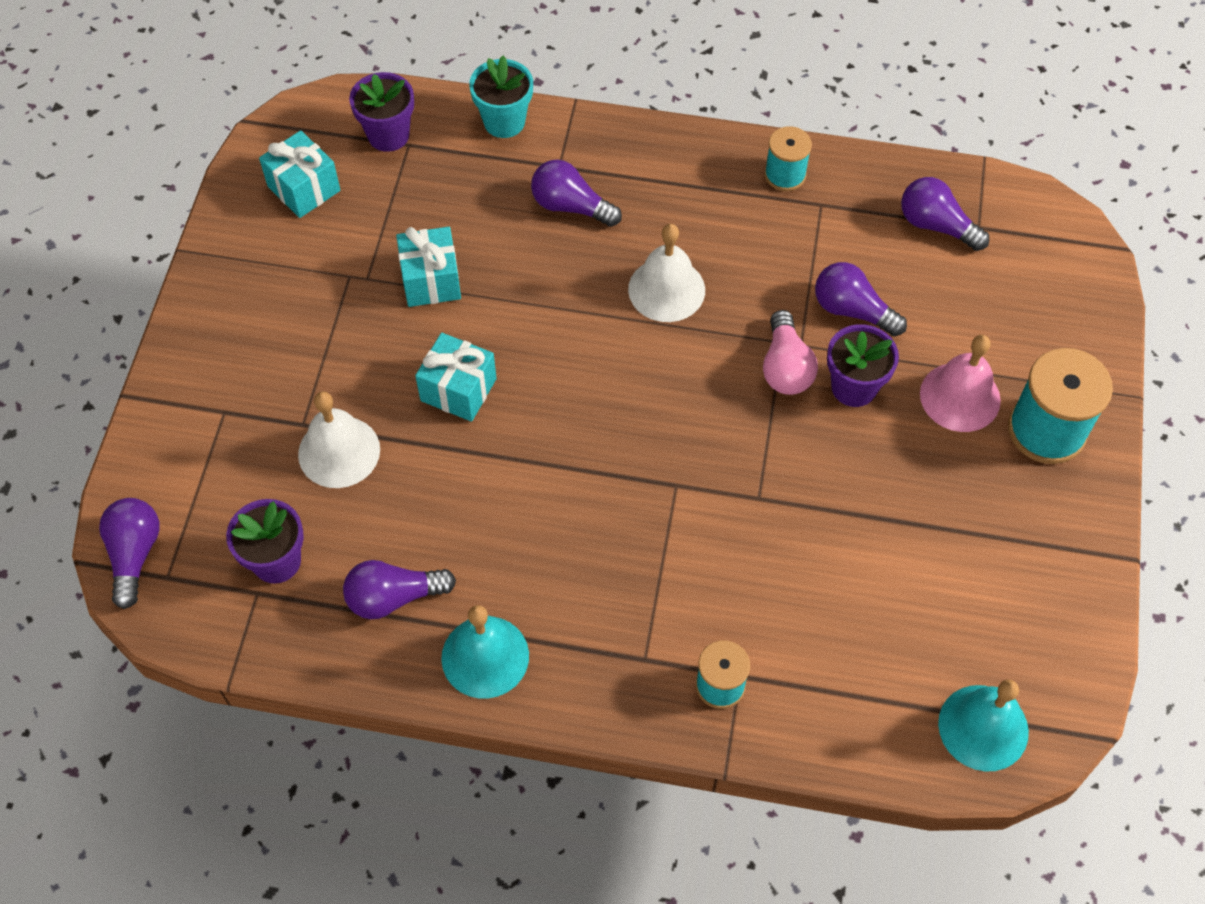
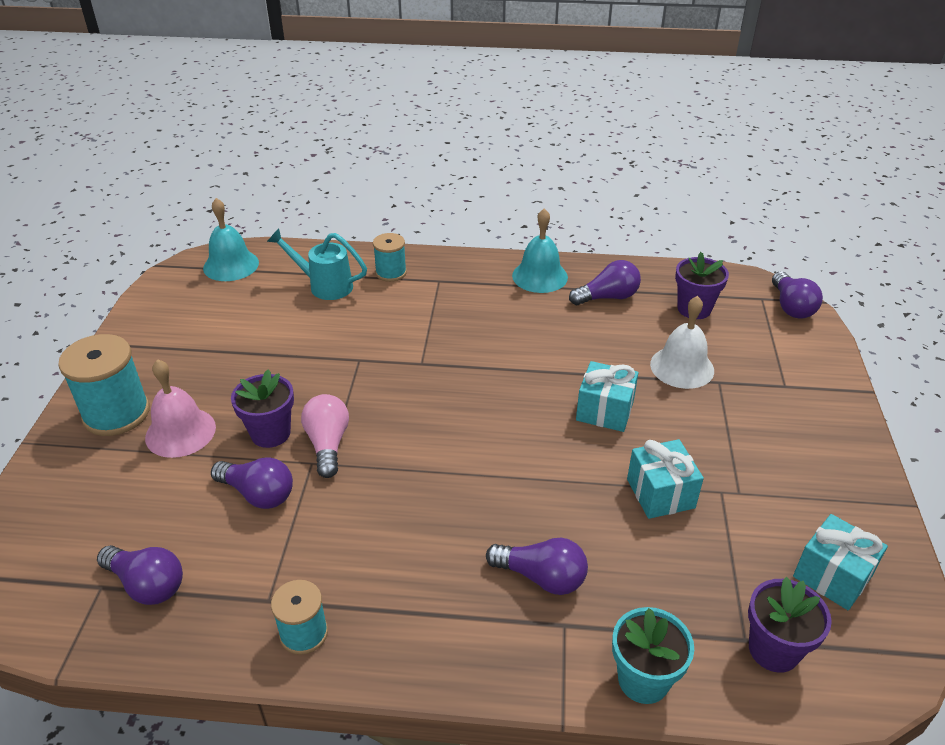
camera: 175 degrees right, 20 degrees down
white bell [628,224,705,322] -> none
none -> turquoise watering can [267,228,367,300]

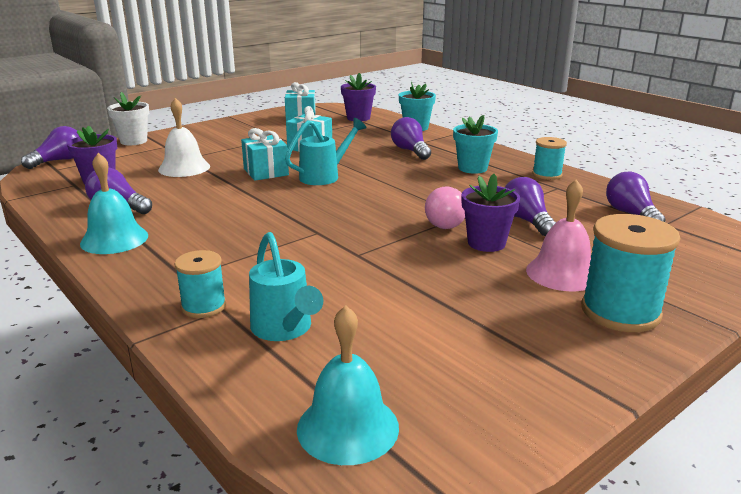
camera: 135 degrees left, 15 degrees down
none -> white flower pot [107,92,149,145]
none -> turquoise watering can [285,118,366,185]
none -> turquoise flower pot [453,115,498,174]

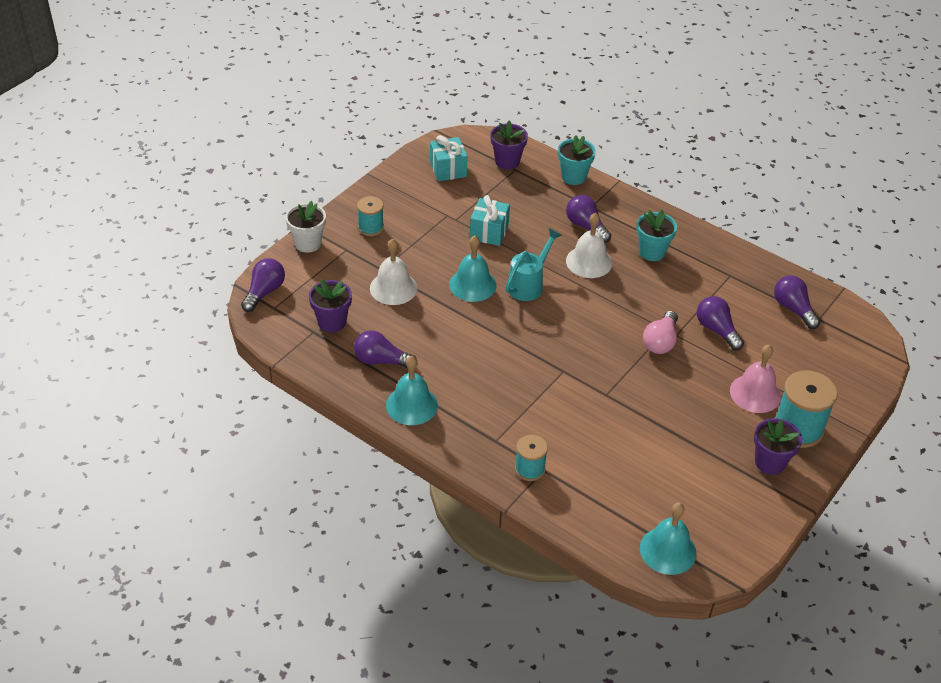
camera: 15 degrees left, 20 degrees up
turquoise gift [241,128,289,181] -> turquoise bell [449,236,497,302]
turquoise watering can [249,232,324,341] -> none
purple flower pot [462,174,520,252] -> purple flower pot moved to [754,418,802,475]
turquoise spool [532,137,567,180] -> turquoise spool moved to [357,196,384,236]
none -> white bell [566,213,612,278]

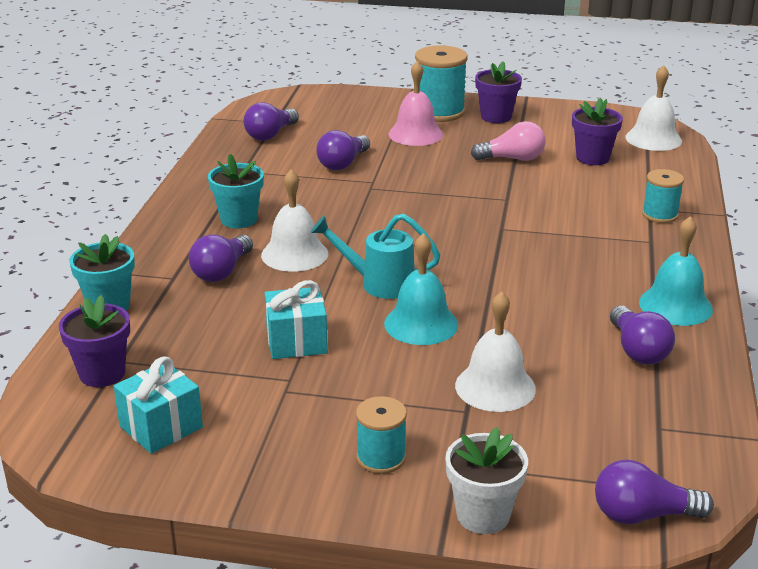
camera: 115 degrees left, 15 degrees down
purple flower pot [309,279,352,332] -> purple flower pot moved to [572,98,623,165]
turquoise bell [640,503,697,575] -> white bell [626,65,682,151]
pink light bulb [643,311,678,354] -> pink light bulb moved to [471,121,546,161]

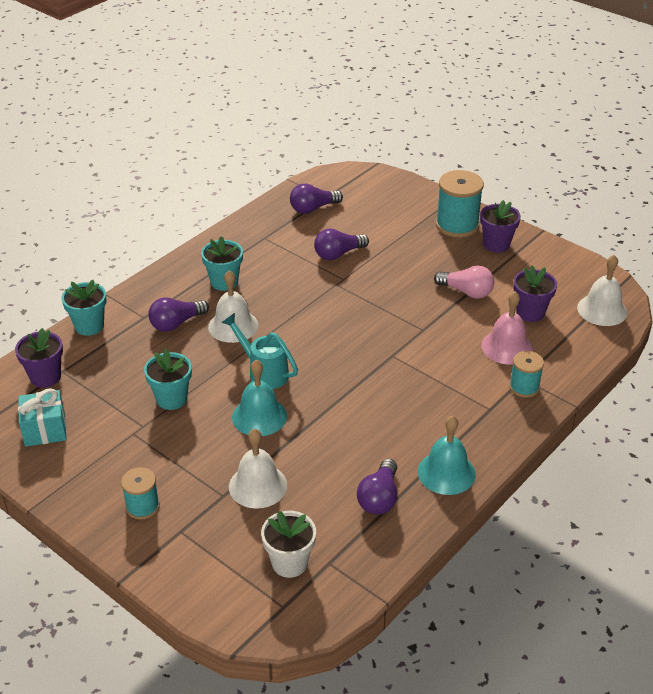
camera: 30 degrees right, 10 degrees up
turquoise gift [265,280,328,359] -> turquoise flower pot [144,349,192,410]
pink bell [389,61,444,146] -> pink bell moved to [481,291,533,365]
white flower pot [445,427,528,534] -> white flower pot moved to [261,511,316,578]
purple light bulb [595,459,714,524] -> none

